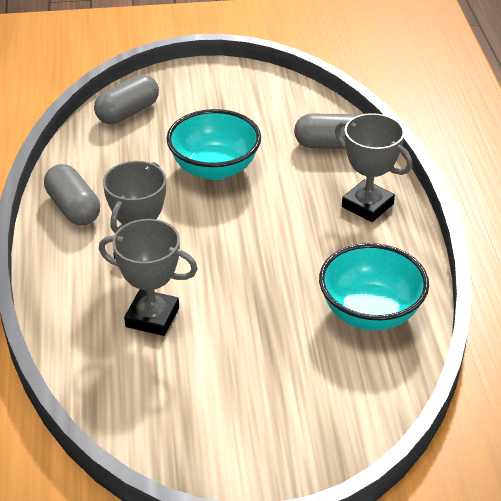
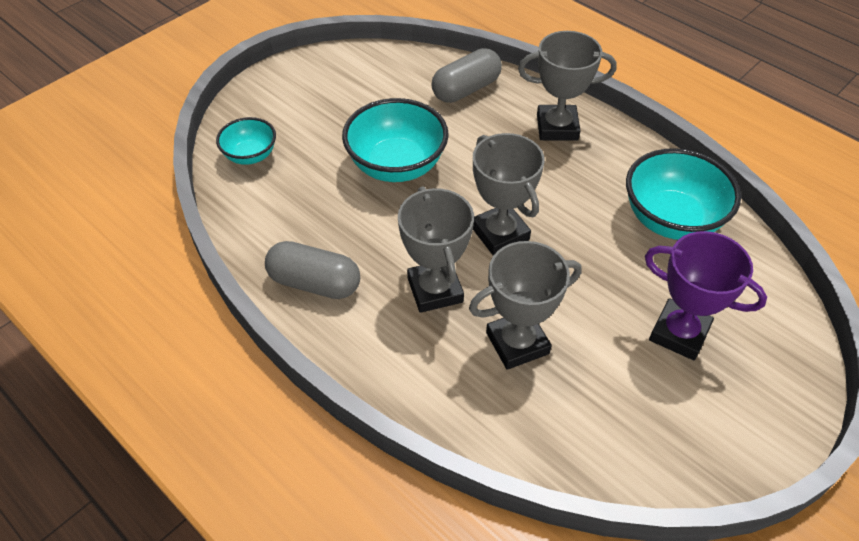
camera: 40 degrees left, 10 degrees up
grey capsule [94,74,159,124] -> turquoise bowl [216,117,276,165]
none -> grey trophy [473,133,545,256]
none -> purple trophy [645,231,767,360]

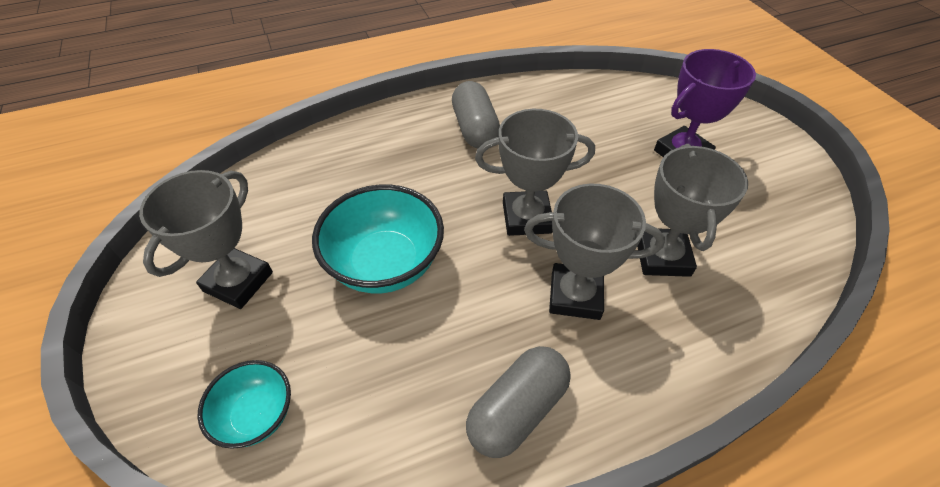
camera: 65 degrees left, 0 degrees up
grey capsule [432,48,502,103] -> grey capsule moved to [452,81,500,148]
grey trophy [518,31,617,141] -> grey trophy moved to [139,170,273,309]
turquoise bowl [626,148,741,240] -> none

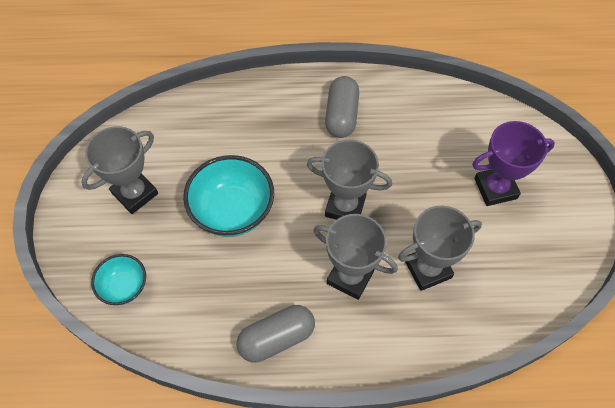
camera: 20 degrees right, 10 degrees up
grey trophy [637,144,748,277] -> grey trophy turned 45 degrees clockwise [398,206,482,291]

